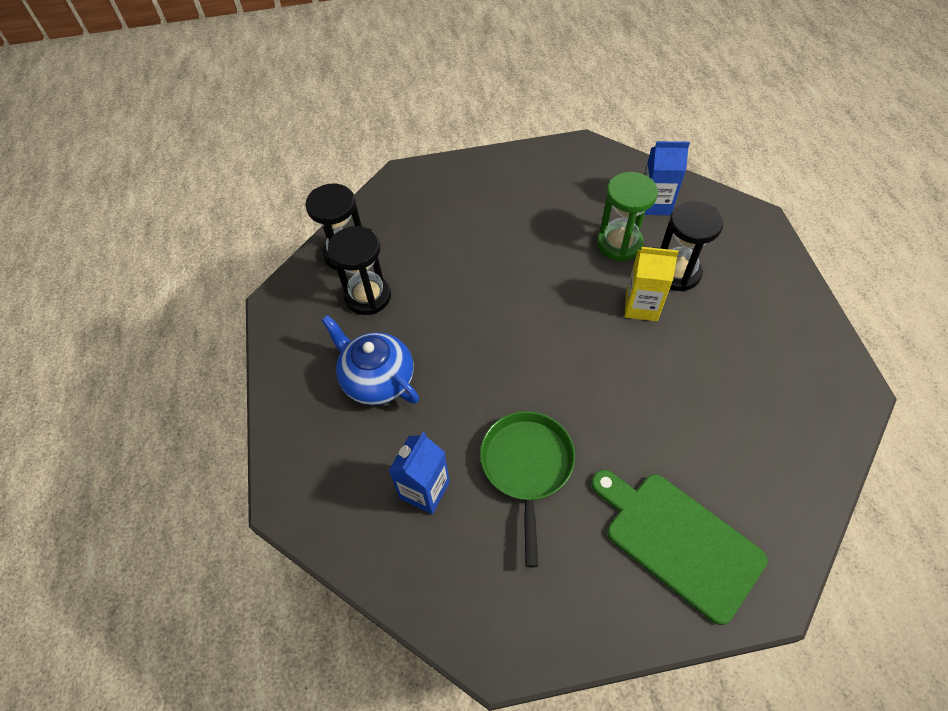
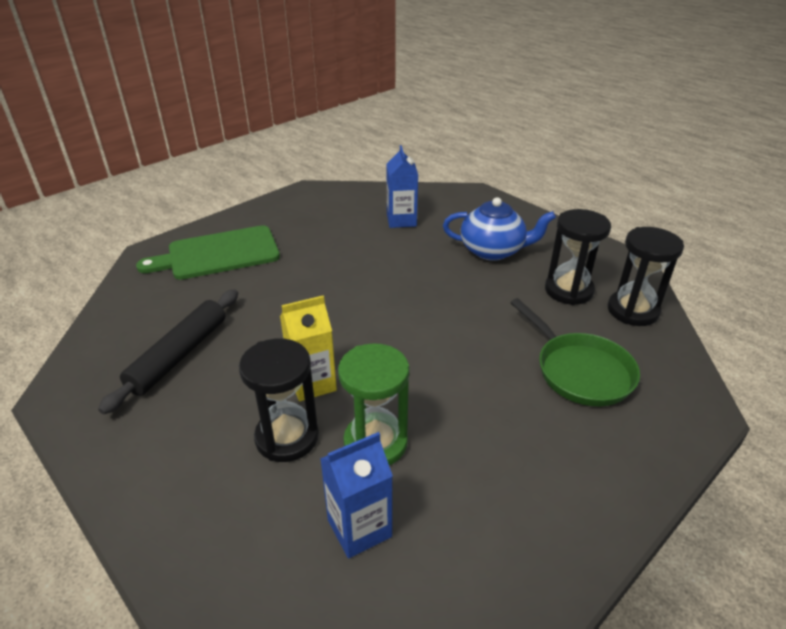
camera: 145 degrees right, 20 degrees down
green pan [480,411,575,567] -> green pan moved to [510,298,640,406]
green cutting board [591,470,768,625] -> green cutting board turned 150 degrees clockwise [136,225,280,280]
none -> black rolling pin [98,289,238,414]

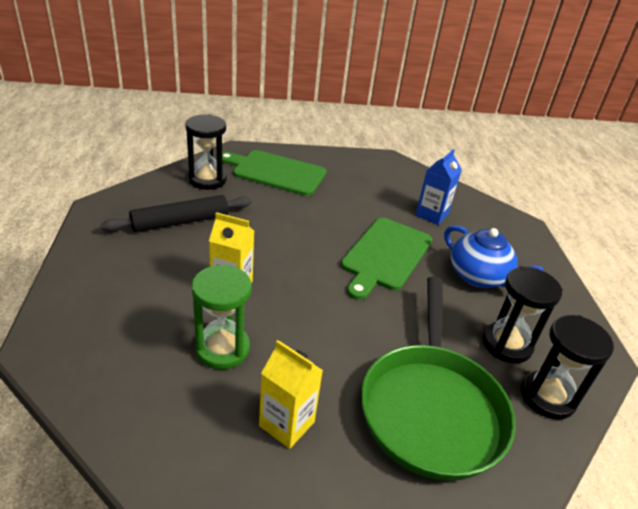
camera: 35 degrees right, 0 degrees up
black hourglass [239,338,319,462] -> black hourglass moved to [185,114,227,190]
blue carton [320,432,393,559] -> none
green pan [510,298,640,406] -> green pan [361,277,516,481], size x1.54
none -> yellow carton [259,340,323,449]
none -> green cutting board [341,218,432,300]

